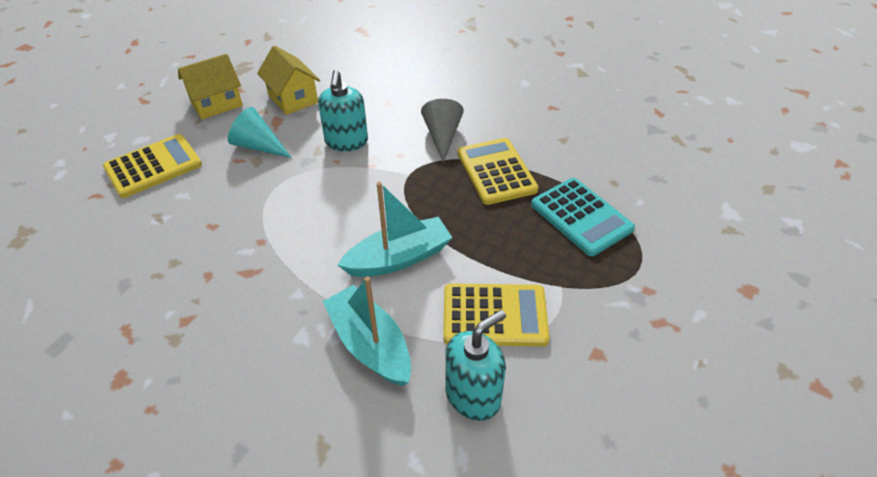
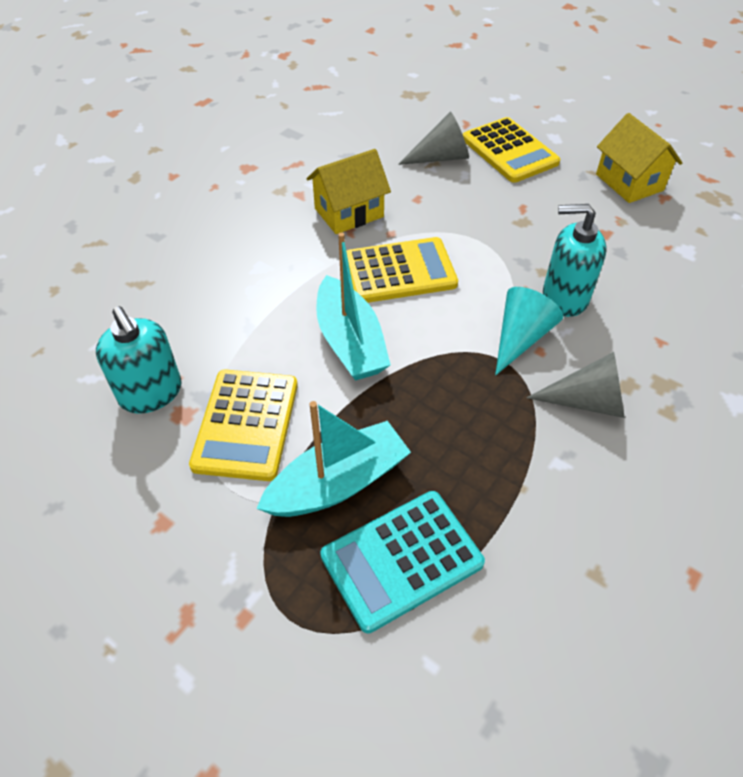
camera: 95 degrees right, 5 degrees up
turquoise cone [228,107,292,158] -> turquoise cone moved to [495,287,563,375]
yellow house [257,45,320,115] -> yellow house moved to [306,149,391,234]
turquoise boat [323,276,411,386] -> turquoise boat moved to [256,401,411,517]
yellow calculator [457,138,539,205] -> yellow calculator moved to [346,237,458,303]
none -> grey cone [398,112,469,165]

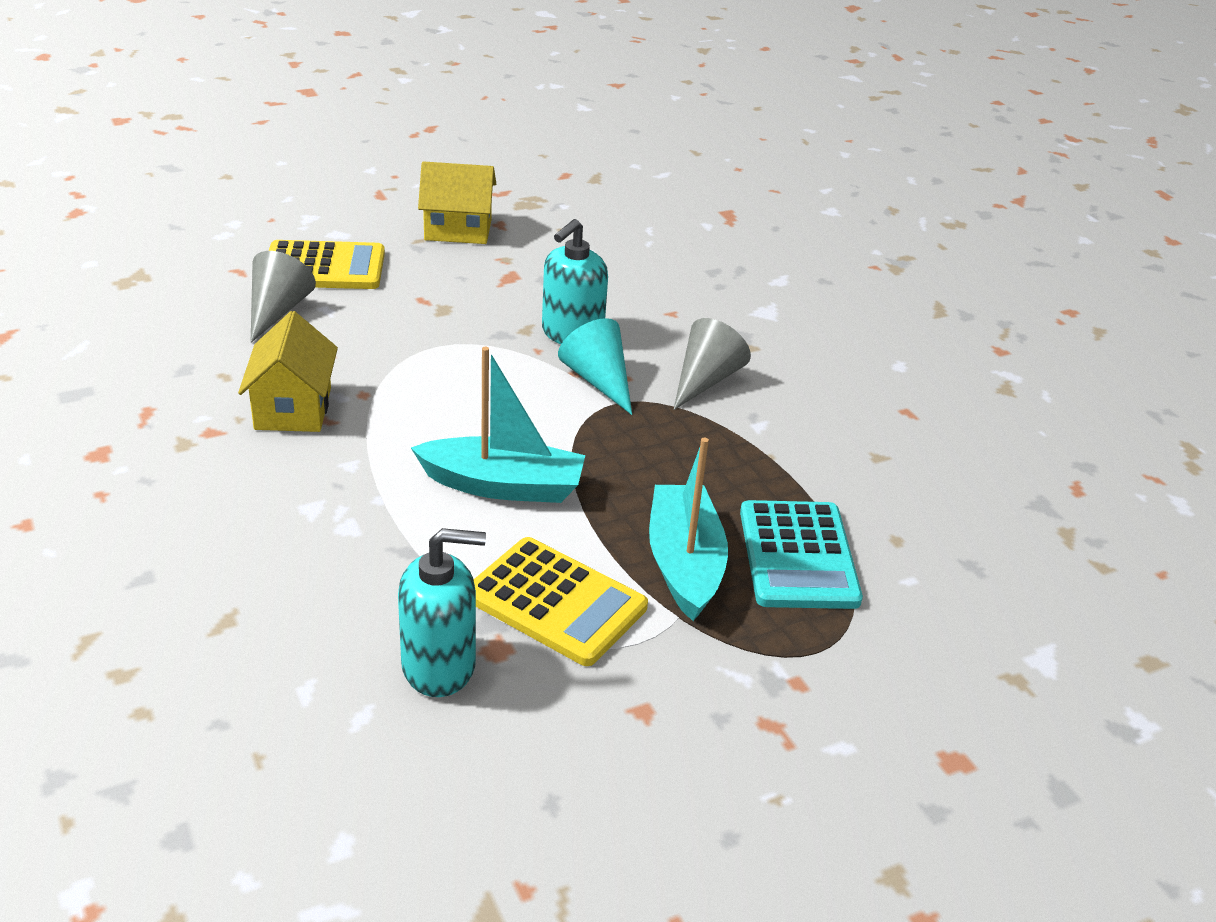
camera: 65 degrees left, 15 degrees down
yellow calculator [346,237,458,303] -> none

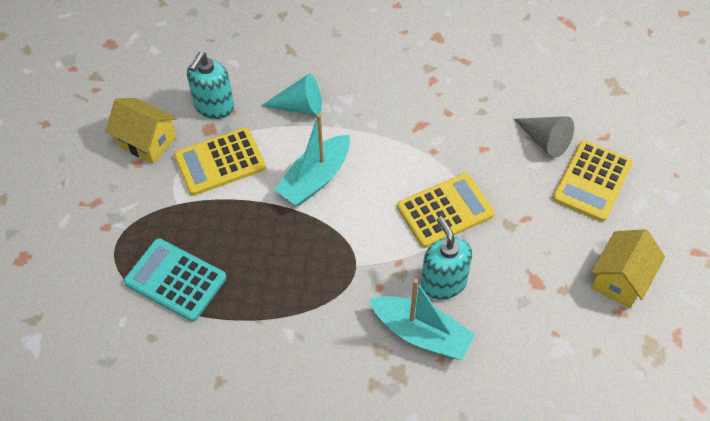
camera: 125 degrees right, 20 degrees up
yellow house [238,311,338,432] -> yellow house moved to [105,98,177,164]
turquoise cone [558,318,632,415] -> turquoise cone moved to [261,74,322,115]
turquoise boat [649,437,728,621] -> turquoise boat moved to [369,279,475,360]
grey cone [673,318,751,410] -> none
none -> yellow calculator [397,173,495,248]

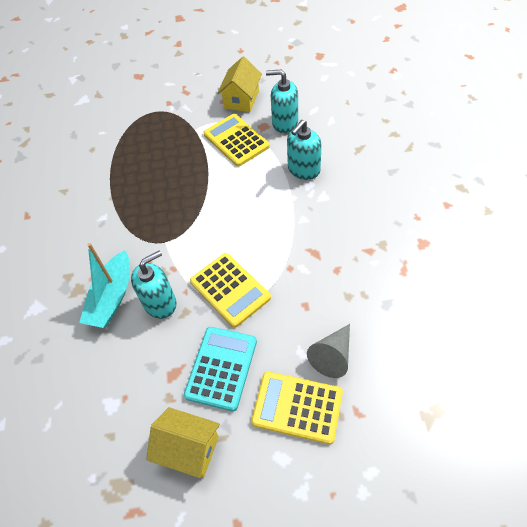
camera: 80 degrees right, 0 degrees up
turquoise calculator [124,238,226,322] -> turquoise calculator moved to [184,327,257,411]
turquoise cone [261,74,322,115] -> turquoise soap dispenser [287,120,322,180]
turquoise boat [274,114,350,206] -> none

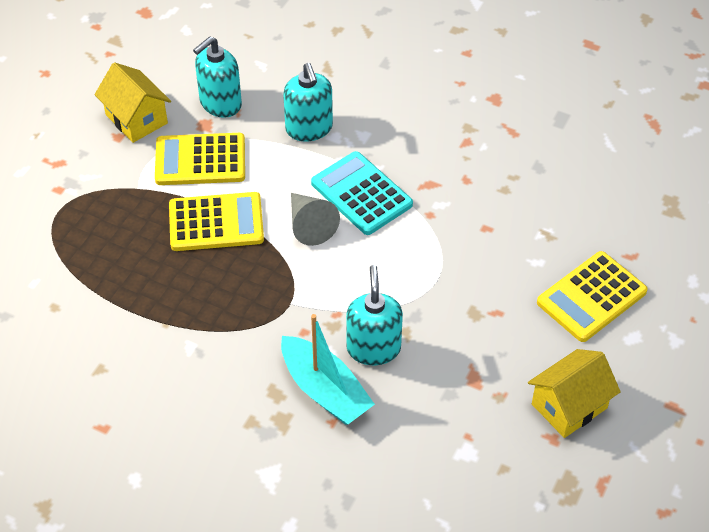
camera: 60 degrees left, 5 degrees down
turquoise calculator [184,327,257,411] -> turquoise calculator moved to [311,151,413,235]
yellow calculator [190,253,271,328] -> yellow calculator moved to [169,192,264,251]
grey cone [307,324,350,378] -> grey cone moved to [291,193,340,246]

